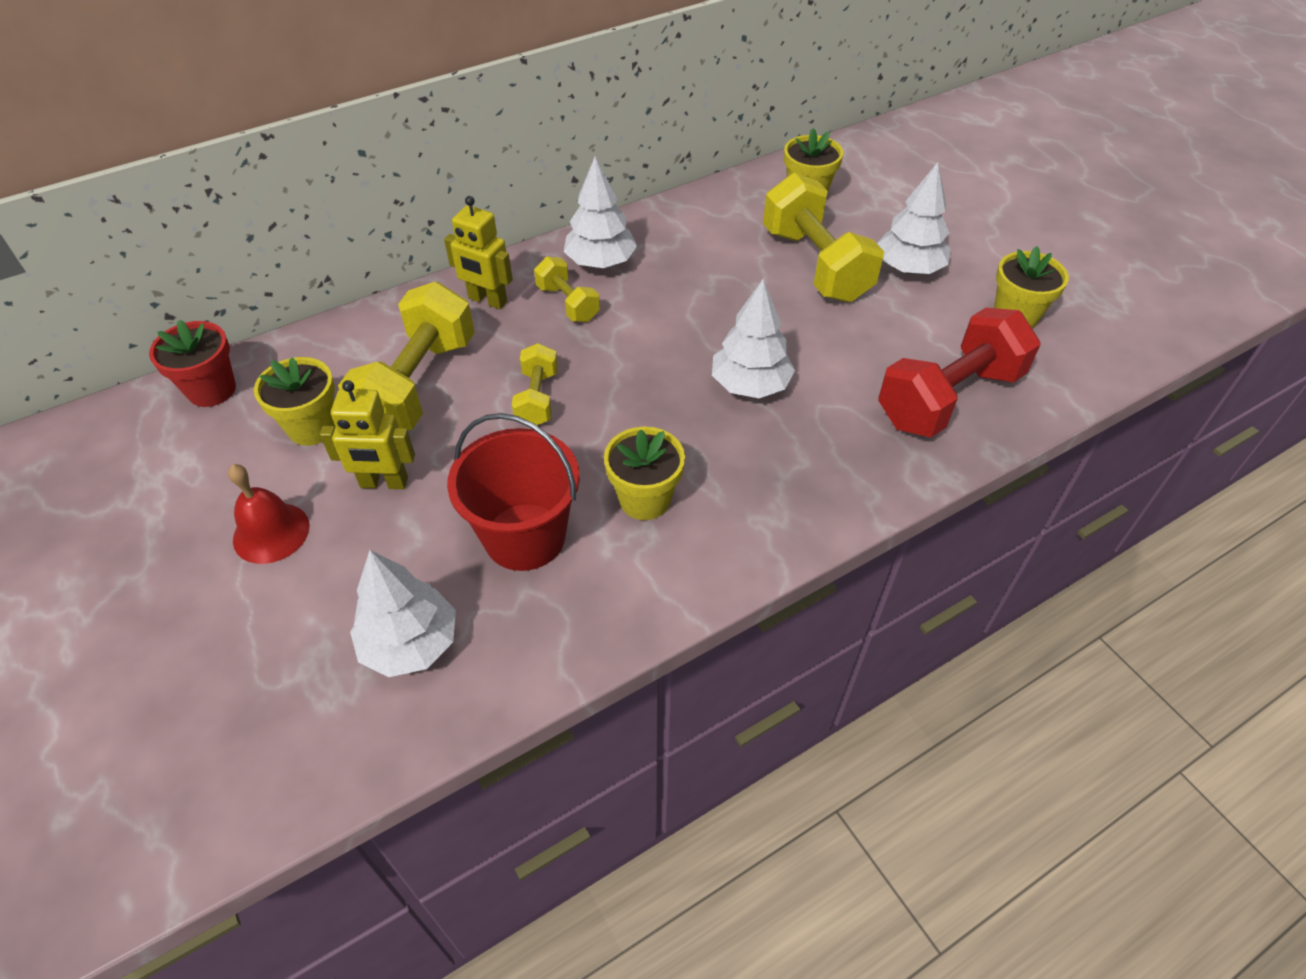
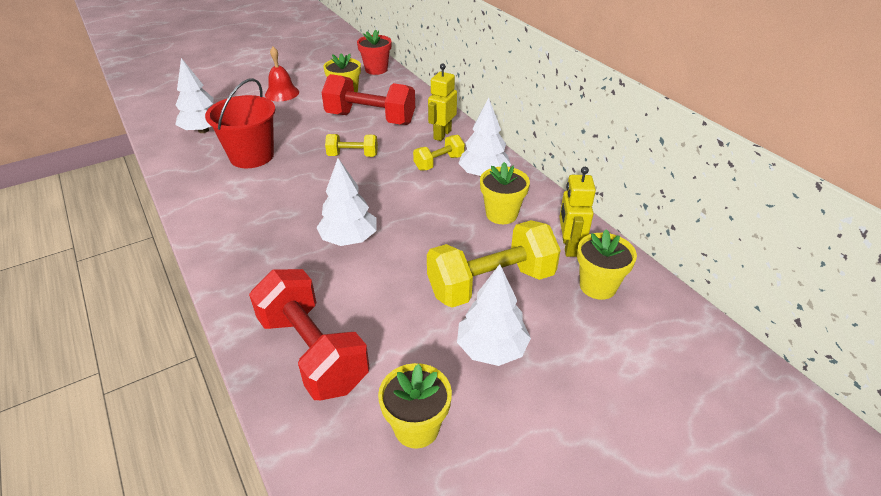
camera: 90 degrees right, 10 degrees down
yellow robot [320,380,415,489] -> yellow robot moved to [559,167,596,257]
yellow dumbbell [338,282,475,431] -> red dumbbell [321,74,415,125]
yellow flower pot [604,427,685,520] -> yellow flower pot moved to [480,162,530,224]

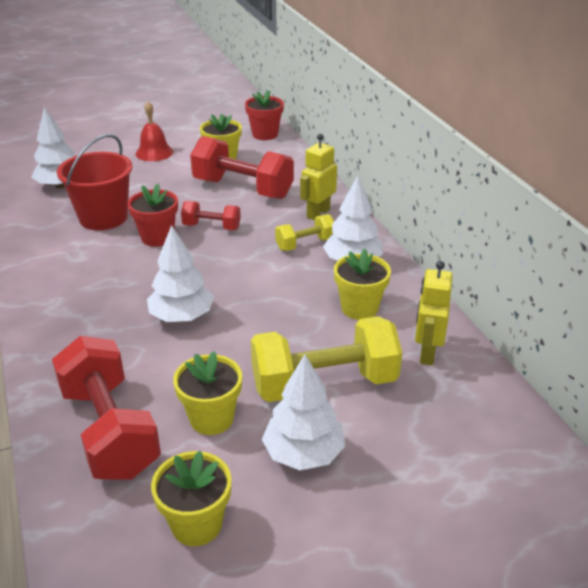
camera: 10 degrees right, 5 degrees down
yellow dumbbell [325,134,378,157] -> red dumbbell [181,201,241,230]
yellow flower pot [577,229,637,300] -> yellow flower pot moved to [173,351,242,435]
none -> red flower pot [128,183,178,247]

